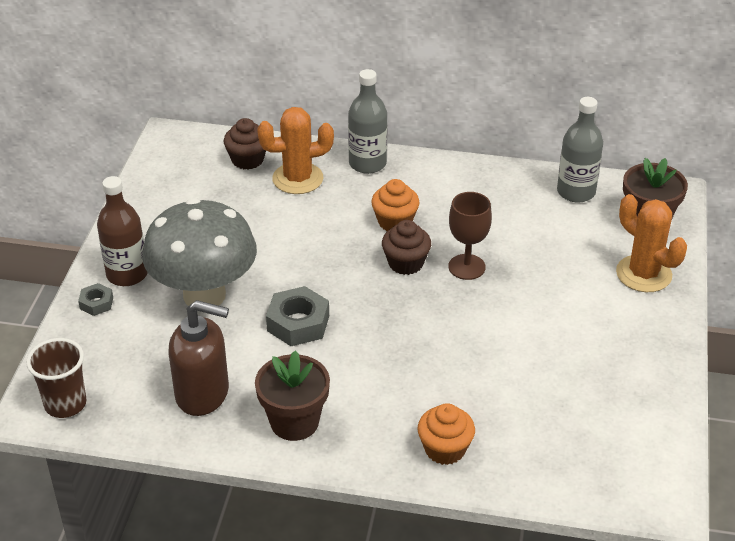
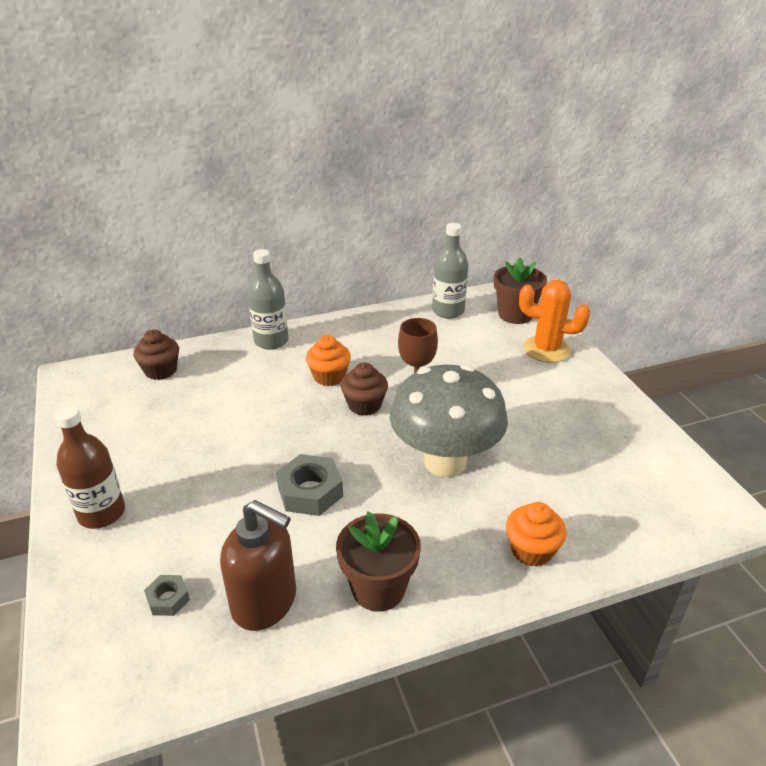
camera: 30 degrees left, 5 degrees down
brown cup [26,338,87,418] -> none
grey nut [78,283,113,316] -> grey nut moved to [144,575,190,616]
grey mushroom [142,198,257,306] -> grey mushroom moved to [390,365,508,477]
brown soap dispenser [168,300,229,416] -> brown soap dispenser turned 45 degrees clockwise [220,500,296,631]
orange cactus [257,107,334,194] -> none

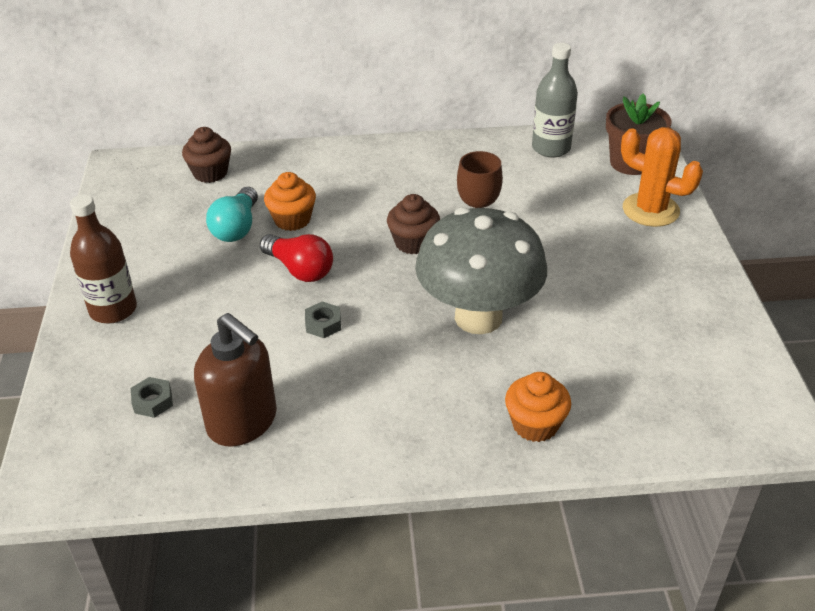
camera: 15 degrees right, 5 degrees up
grey bottle [248,249,288,350] -> none
grey nut [276,454,343,516] -> grey nut [305,301,341,338], size x0.55
orange cupcake [306,335,351,386] -> orange cupcake moved to [264,172,316,231]
brown flower pot [336,511,421,612] -> none
none -> turquoise light bulb [206,187,258,242]
none -> red light bulb [260,234,333,282]

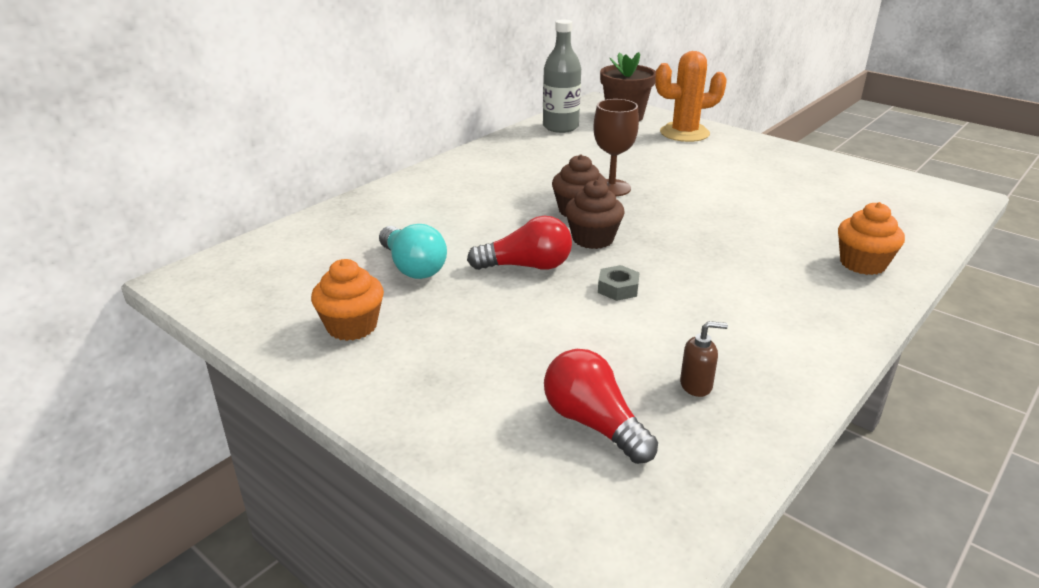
camera: 45 degrees left, 10 degrees down
brown bottle [70,194,137,324] -> none
grey nut [131,377,173,418] -> red light bulb [544,349,658,464]
brown cupcake [182,127,231,183] -> brown cupcake moved to [565,180,624,249]
brown soap dispenser [194,313,277,446] -> brown soap dispenser [680,321,728,397], size x0.42
orange cupcake [264,172,316,231] -> orange cupcake moved to [311,259,384,341]
grey mushroom [415,207,547,334] -> none

